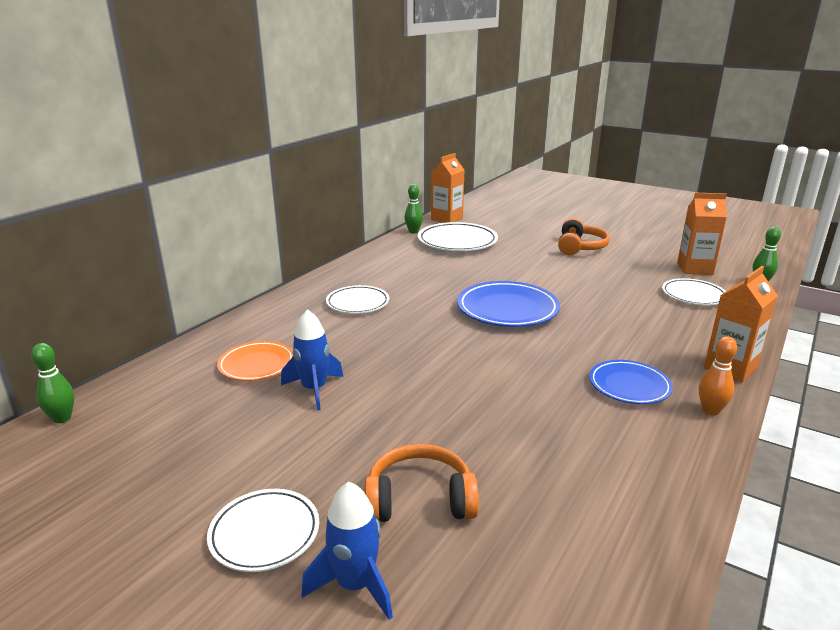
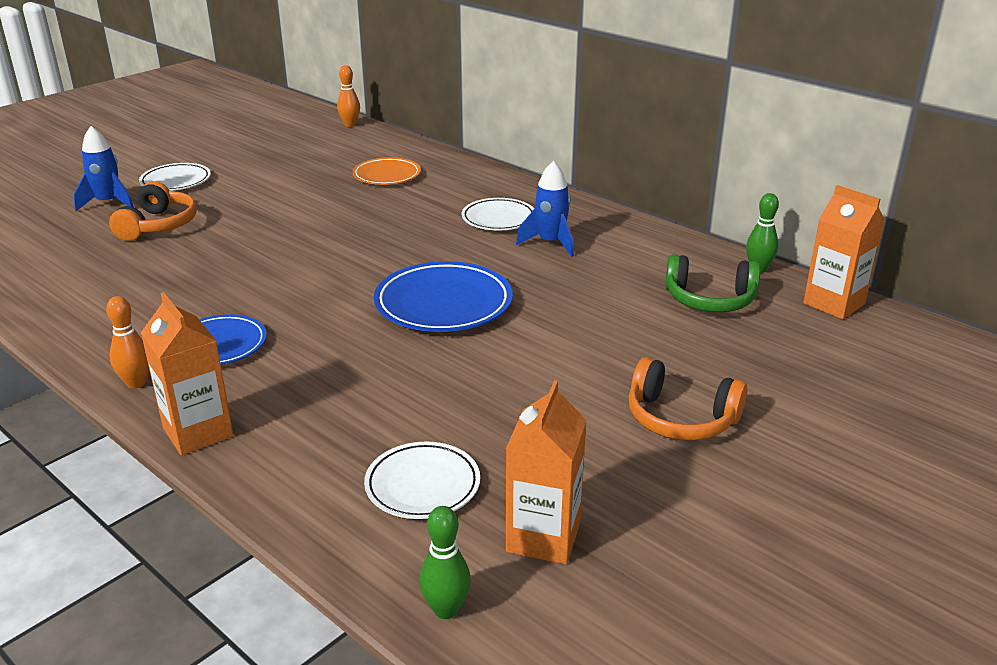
camera: 100 degrees right, 5 degrees up
green bowling pin [31,343,74,423] -> orange bowling pin [337,65,360,127]
blue rocket [281,309,343,410] -> blue rocket moved to [516,161,574,257]
white plate [418,222,498,251] -> green headphones [665,254,760,312]

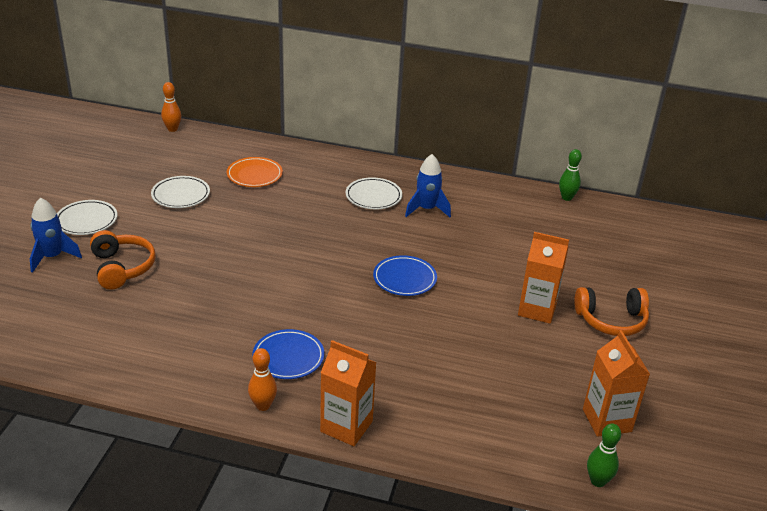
camera: 30 degrees left, 5 degrees up
white plate [364,442,480,519] -> white plate moved to [151,176,210,208]
blue plate [374,261,513,332] -> blue plate [373,255,437,296], size x0.63
green headphones [665,254,760,312] -> none
orange carton [803,185,885,319] -> orange carton moved to [518,232,569,324]

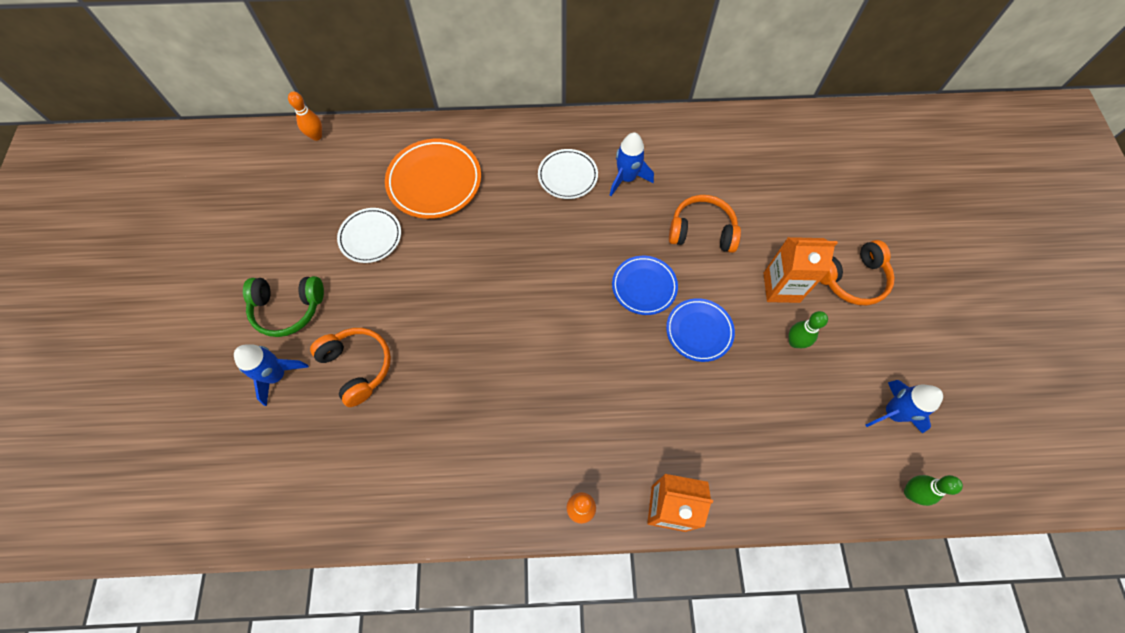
camera: 15 degrees left, 30 degrees up
white plate [57,200,117,235] -> green headphones [243,276,324,337]
orange plate [227,157,283,187] -> orange plate [385,139,481,219], size x1.58
blue plate [252,329,324,379] -> blue plate moved to [666,298,735,362]
green bowling pin [559,149,582,201] -> green bowling pin moved to [789,311,828,348]
orange carton [583,330,650,437] -> blue rocket [865,380,943,433]
none -> orange headphones [669,195,741,253]

